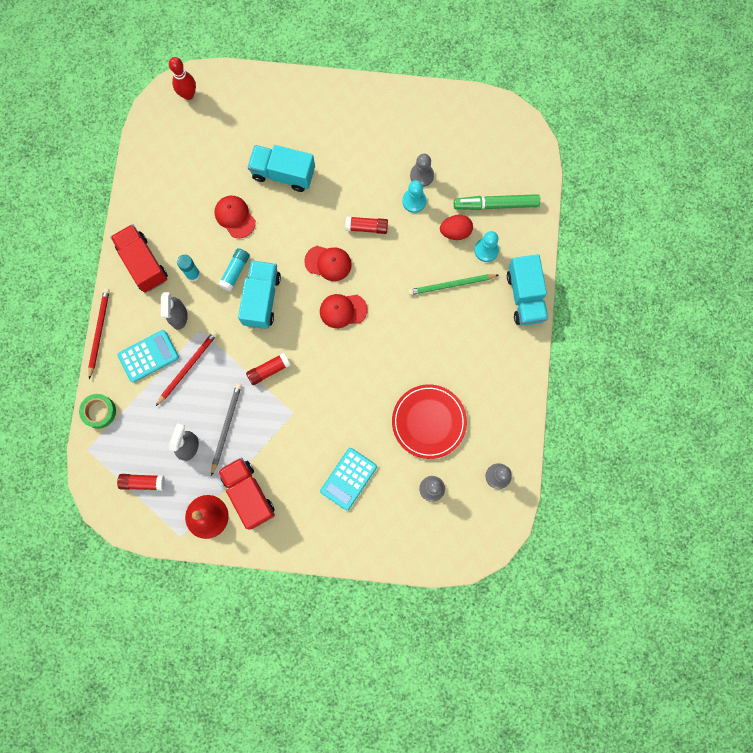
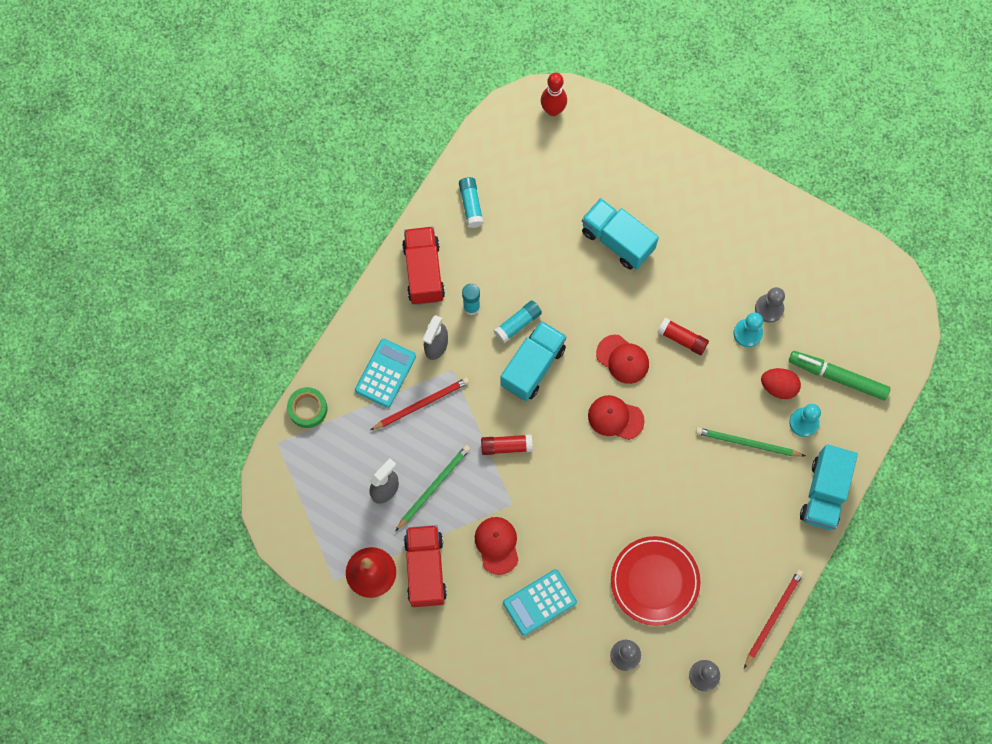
camera: 25 degrees right, 5 degrees down
red pencil [88,288,110,379] -> red pencil moved to [744,570,803,668]
turquoise calculator [117,330,179,382] -> turquoise calculator turned 60 degrees counterclockwise [355,339,416,408]
red glue stick [117,474,165,491] -> none
grey pencil [211,383,242,476] -> green pencil [395,445,470,531]
red cap [215,196,256,238] -> red cap moved to [475,517,519,575]
none -> turquoise glue stick [459,177,484,228]

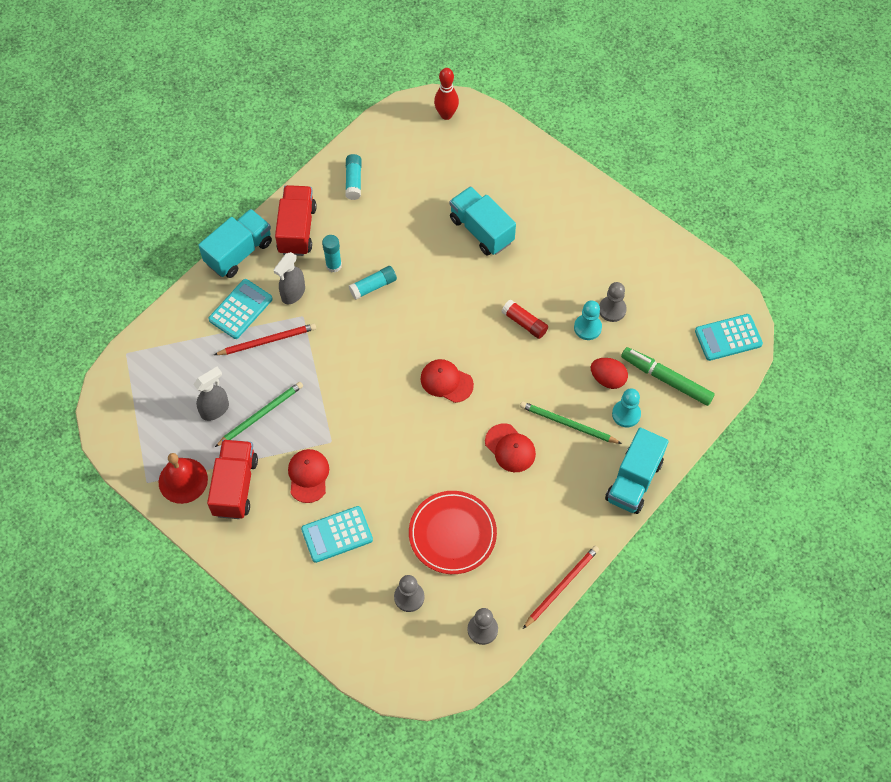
camera: 10 degrees right, 10 degrees down
green tape [287,387,327,428] -> none
red glue stick [481,434,533,455] -> none
turquoise truck [500,321,567,401] -> turquoise truck moved to [198,209,272,278]
red cap [596,335,649,384] -> red cap moved to [485,423,536,472]
none -> turquoise calculator [695,314,763,361]

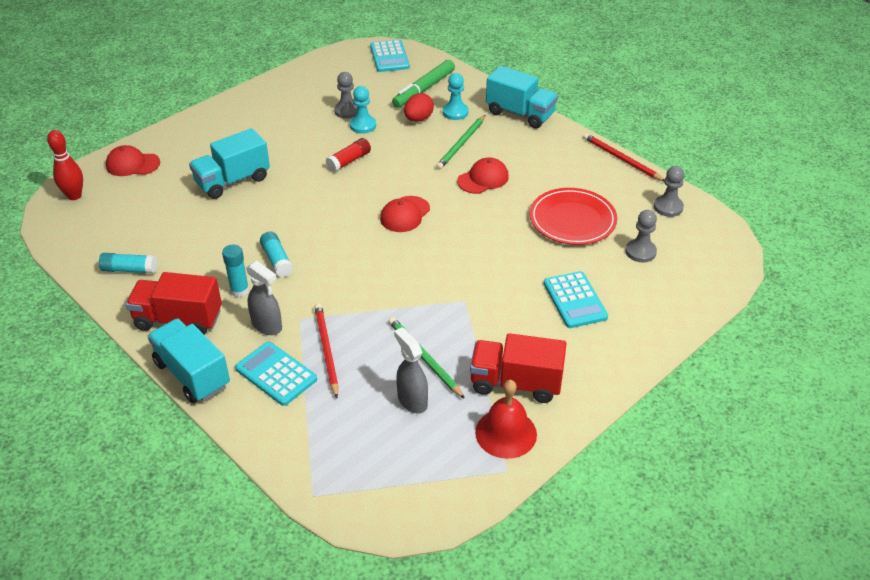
camera: 85 degrees left, 20 degrees down
red cap [288,449,329,503] -> red cap moved to [106,145,160,176]

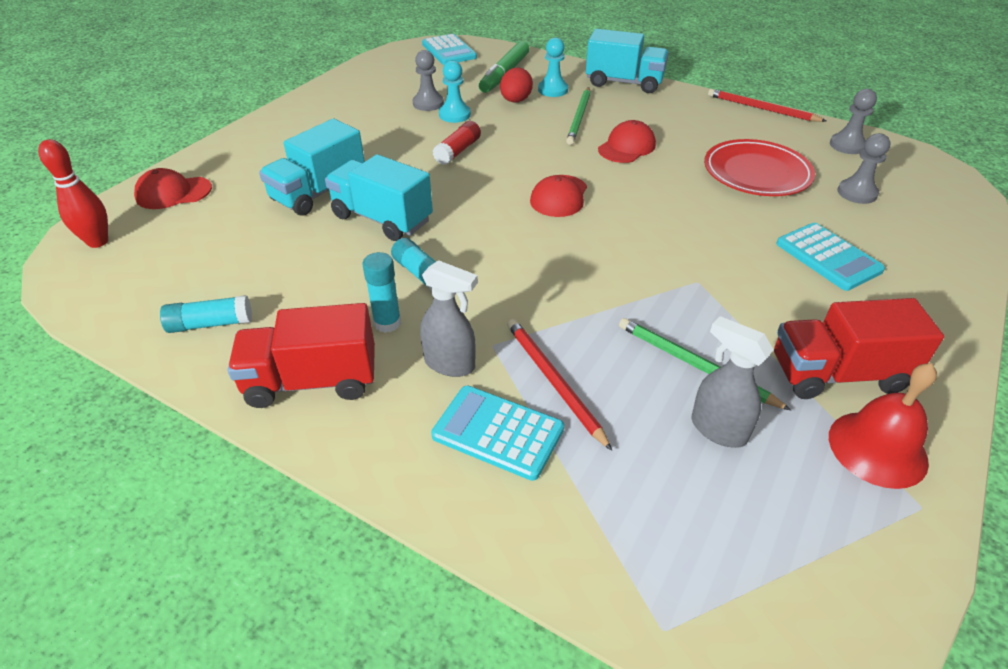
camera: 15 degrees left, 0 degrees up
turquoise truck [148,318,230,403] -> turquoise truck moved to [325,154,433,241]

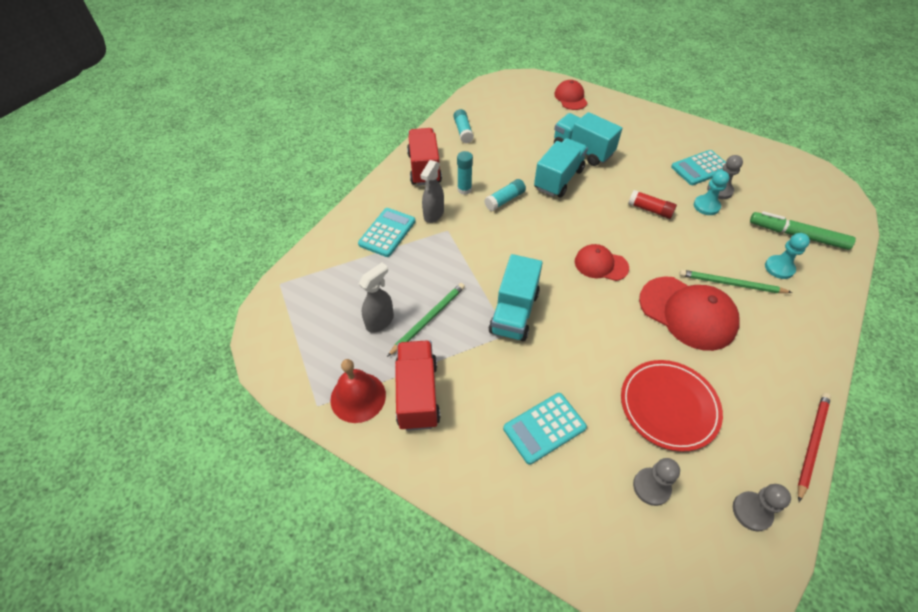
camera: 90 degrees right, 10 degrees up
red bowling pin [38,139,108,248] -> none
turquoise calculator [422,34,477,65] -> turquoise calculator moved to [671,150,726,185]
red egg [500,68,533,102] -> none
red pencil [507,319,612,451] -> none
turquoise truck [586,29,669,93] -> turquoise truck moved to [489,254,543,341]
red cap [598,120,656,163] -> red cap [639,276,740,351], size x1.71

